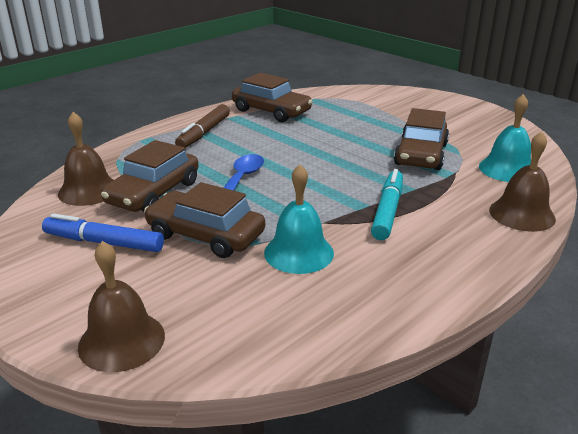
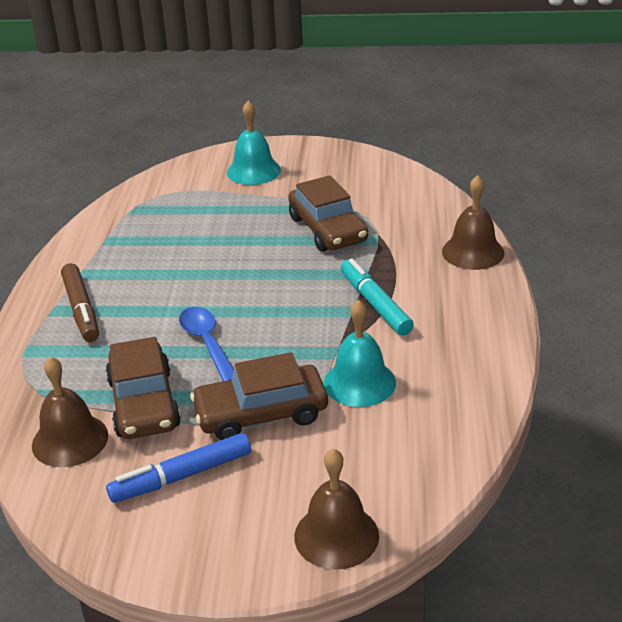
camera: 40 degrees left, 5 degrees up
brown car [232,72,313,122] -> none
turquoise bell [479,94,531,182] -> turquoise bell moved to [227,101,281,185]

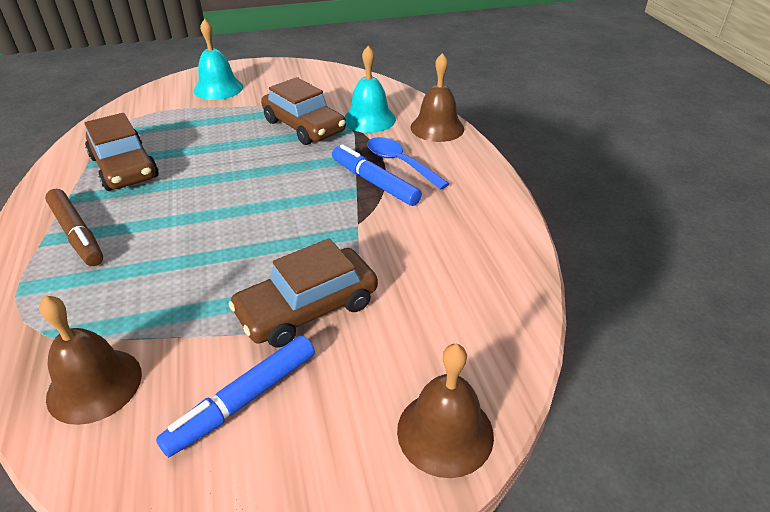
camera: 20 degrees left, 5 degrees up
brown car [106,337,181,439] -> brown car moved to [84,113,159,191]
blue spoon [179,307,234,381] -> blue spoon moved to [367,137,450,190]
turquoise bell [324,300,396,407] -> turquoise bell moved to [344,46,396,133]
turquoise marker [341,259,414,335] -> blue marker [332,144,422,206]

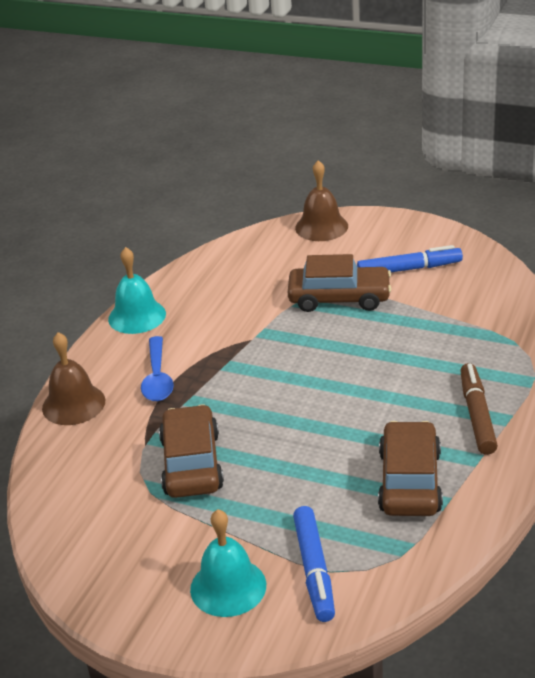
camera: 140 degrees left, 5 degrees down
brown bell [39,296,142,425] -> none
blue marker [332,144,422,206] -> blue marker moved to [293,506,335,622]
turquoise bell [344,46,396,133] -> turquoise bell moved to [108,247,166,334]

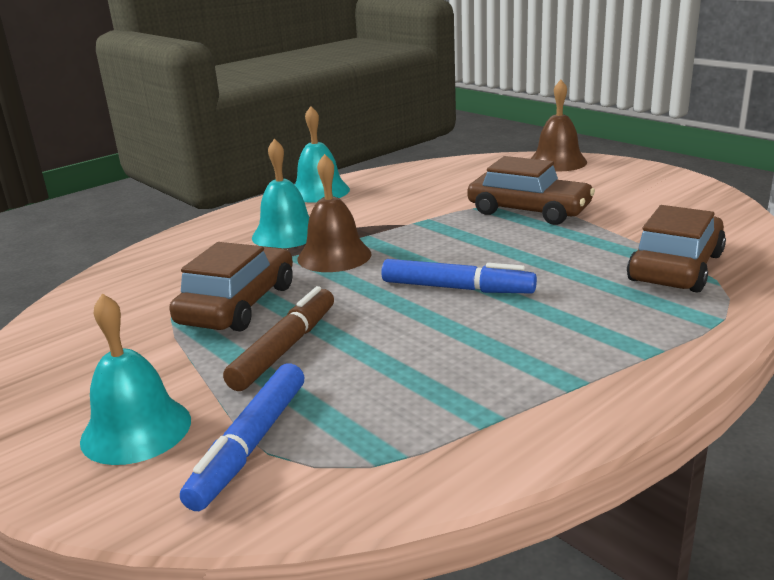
camera: 25 degrees right, 10 degrees down
brown bell [42,332,105,425] -> brown bell moved to [297,154,371,272]
blue spoon [141,336,174,401] -> turquoise bell [252,139,309,248]
blue marker [357,245,463,272] -> blue marker moved to [381,259,537,294]
brown car [378,421,443,516] -> brown car moved to [627,205,726,293]
brown marker [460,363,498,455] -> brown marker moved to [223,286,334,391]

